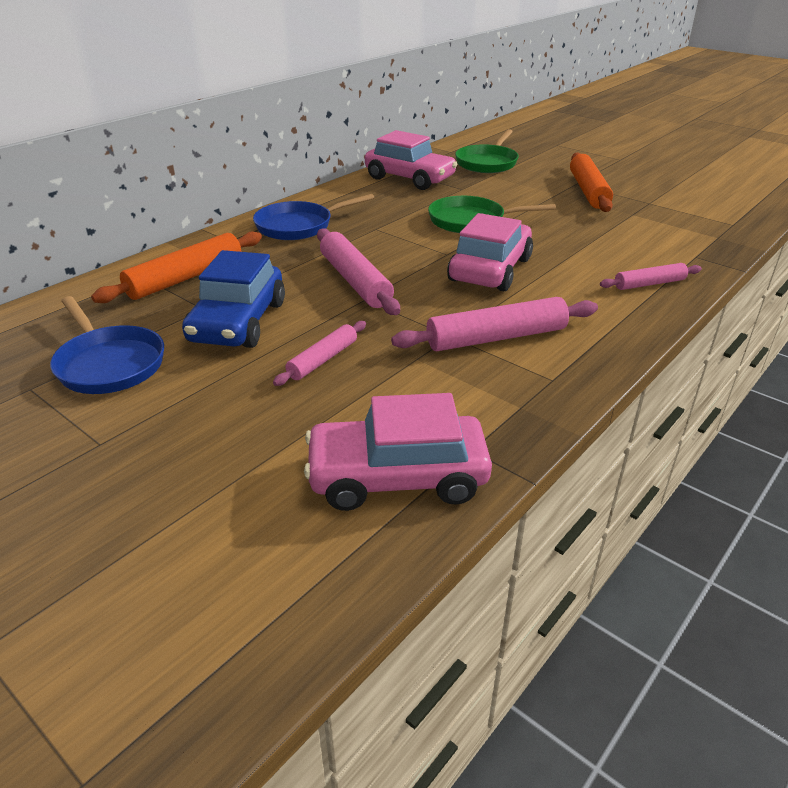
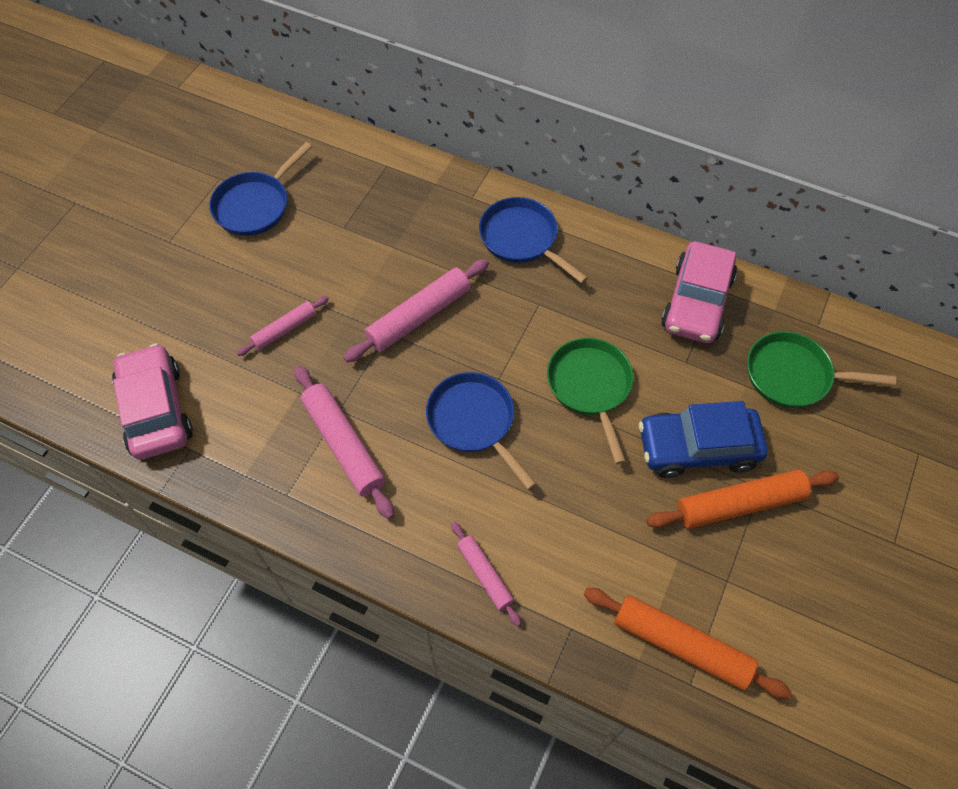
camera: 75 degrees right, 25 degrees up
orange rolling pin [91,232,262,303] -> orange rolling pin moved to [583,588,792,699]
blue car [182,250,285,348] -> blue car moved to [639,401,768,478]
pink rolling pin [273,321,366,386] -> pink rolling pin turned 60 degrees counterclockwise [237,296,329,356]
pink car [447,213,533,291] -> blue pan [426,372,537,490]

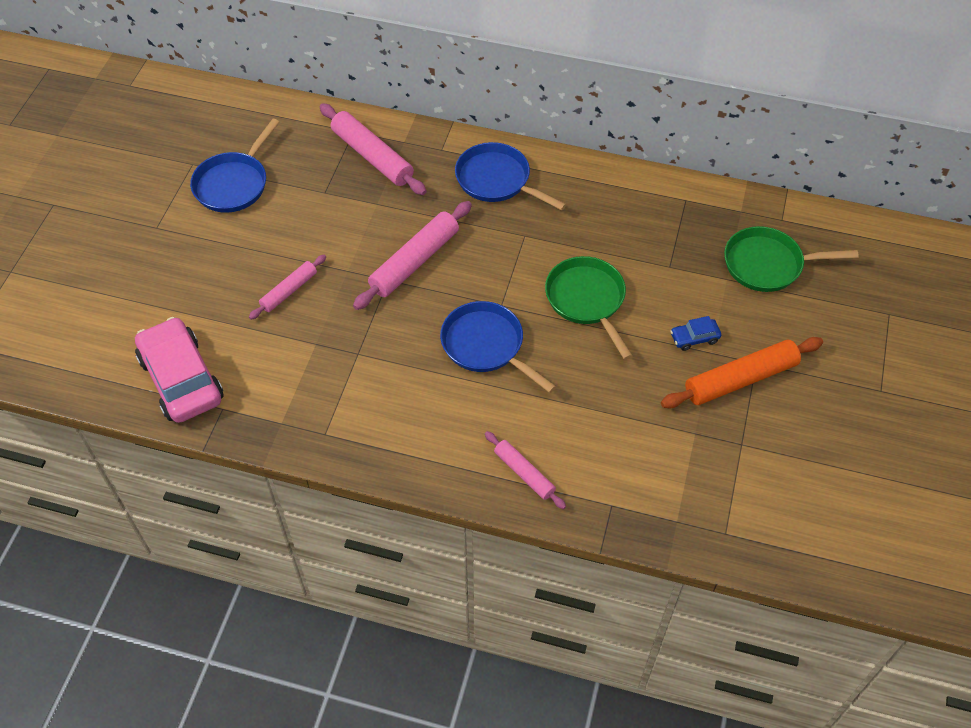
camera: 10 degrees left, 5 degrees down
pink rolling pin [294,365,394,519] -> pink rolling pin moved to [320,103,427,195]
orange rolling pin [583,588,792,699] -> none
blue car [639,401,768,478] -> blue car [671,316,721,351], size x0.43
pink car [661,241,737,343] -> none

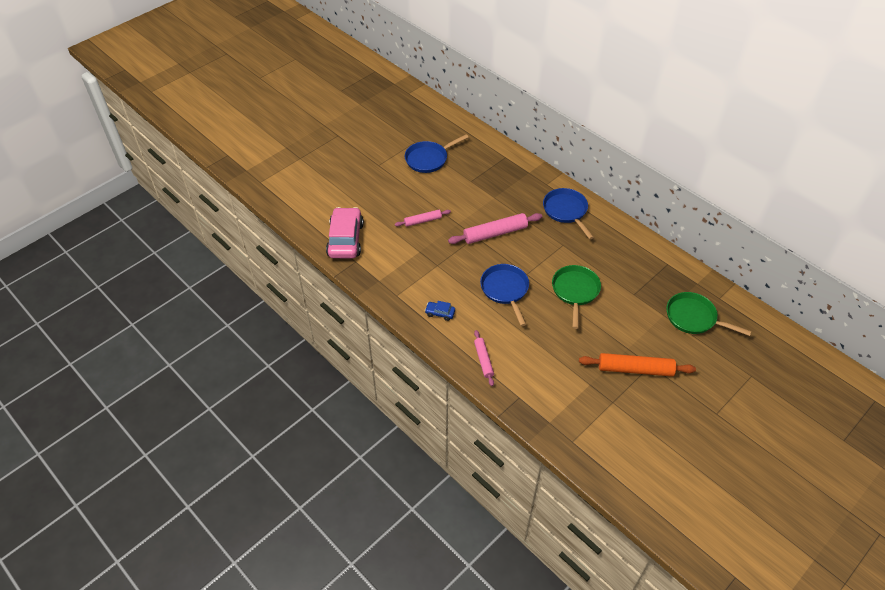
camera: 30 degrees right, 5 degrees down
pink rolling pin [320,103,427,195] -> none
blue car [671,316,721,351] -> blue car moved to [425,301,455,321]

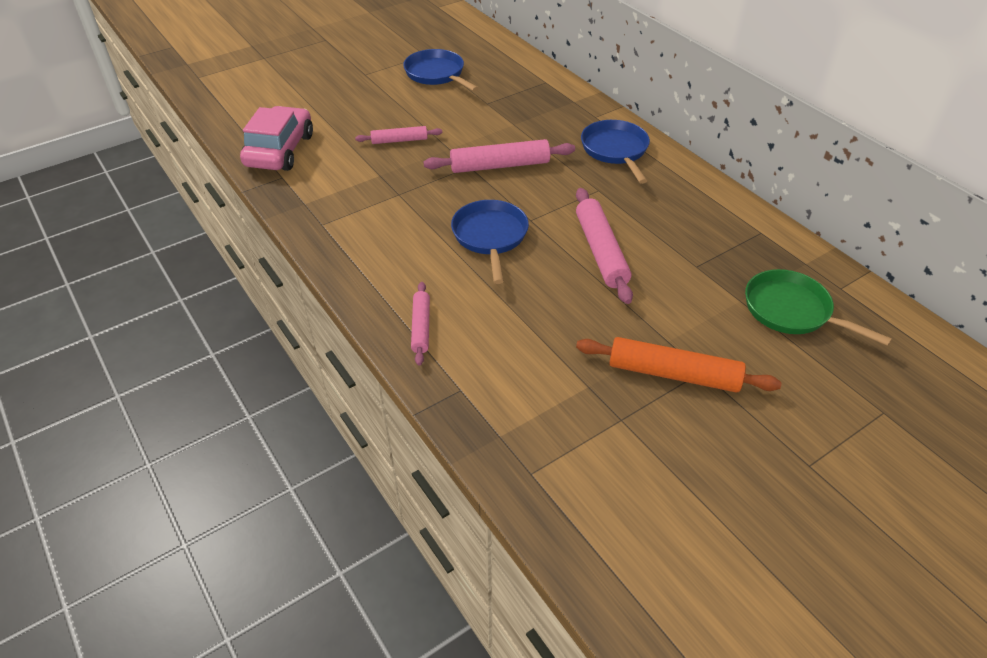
camera: 10 degrees right, 5 degrees down
blue pan [405,134,469,173] -> blue pan turned 75 degrees clockwise [403,49,479,91]
blue car [425,301,455,321] -> none
green pan [552,265,601,329] -> pink rolling pin [576,188,633,304]

